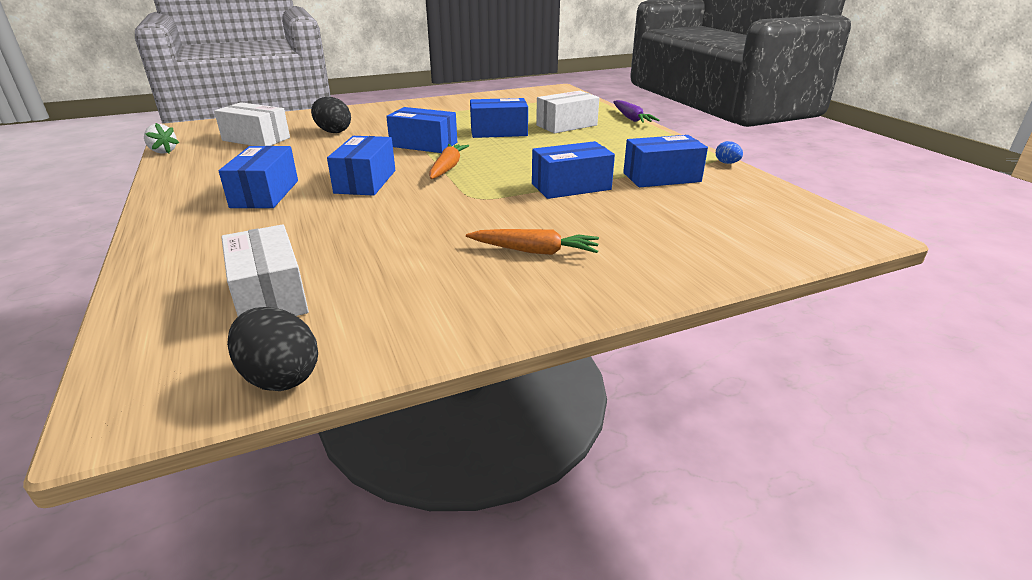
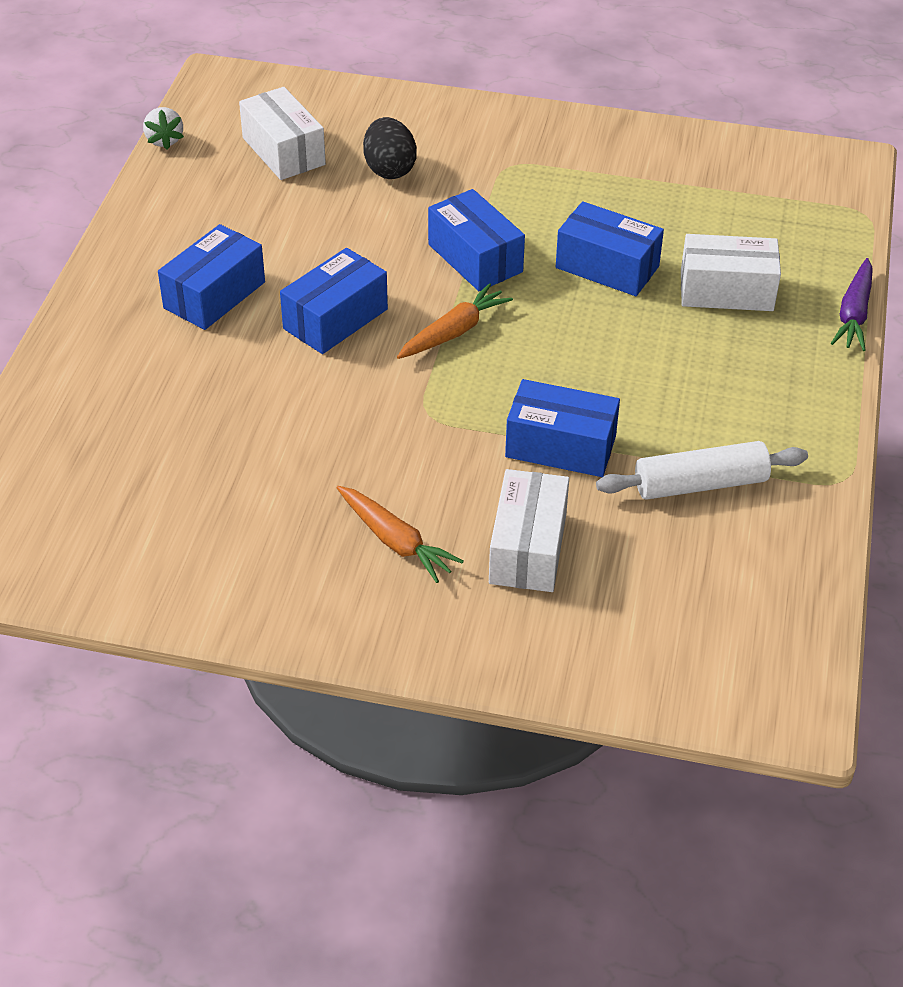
camera: 35 degrees right, 15 degrees up
white box [221,224,309,316] -> white box moved to [489,469,569,592]
black egg [227,307,318,391] -> none
blue box [623,135,708,187] -> white rolling pin [596,441,808,500]
blue egg [716,141,743,164] -> none

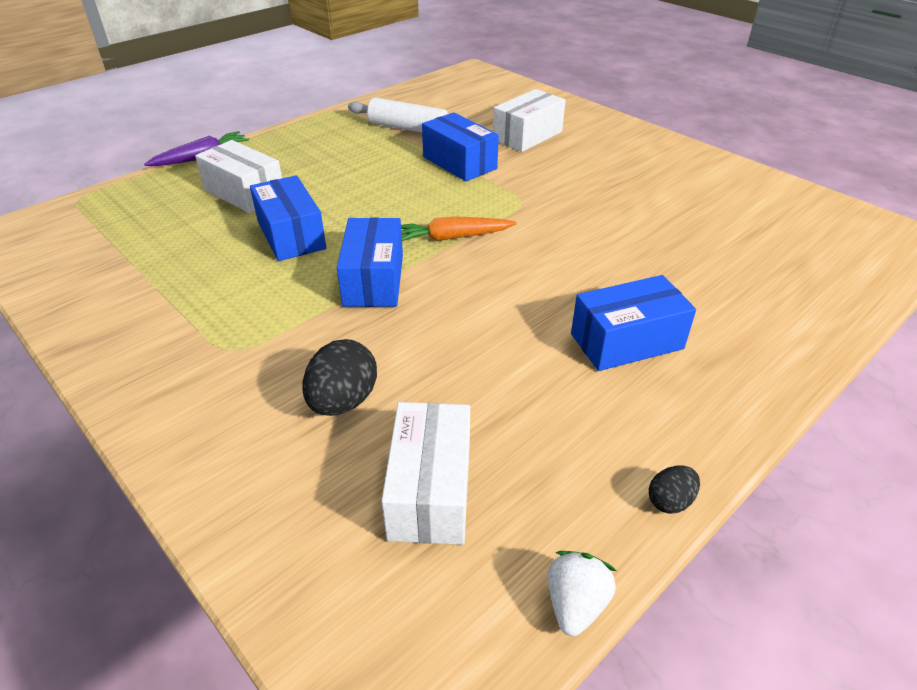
camera: 145 degrees left, 5 degrees down
blue box [280,248,388,354] -> none
orange carrot [336,486,464,583] -> none
none -> black egg [649,465,700,514]

